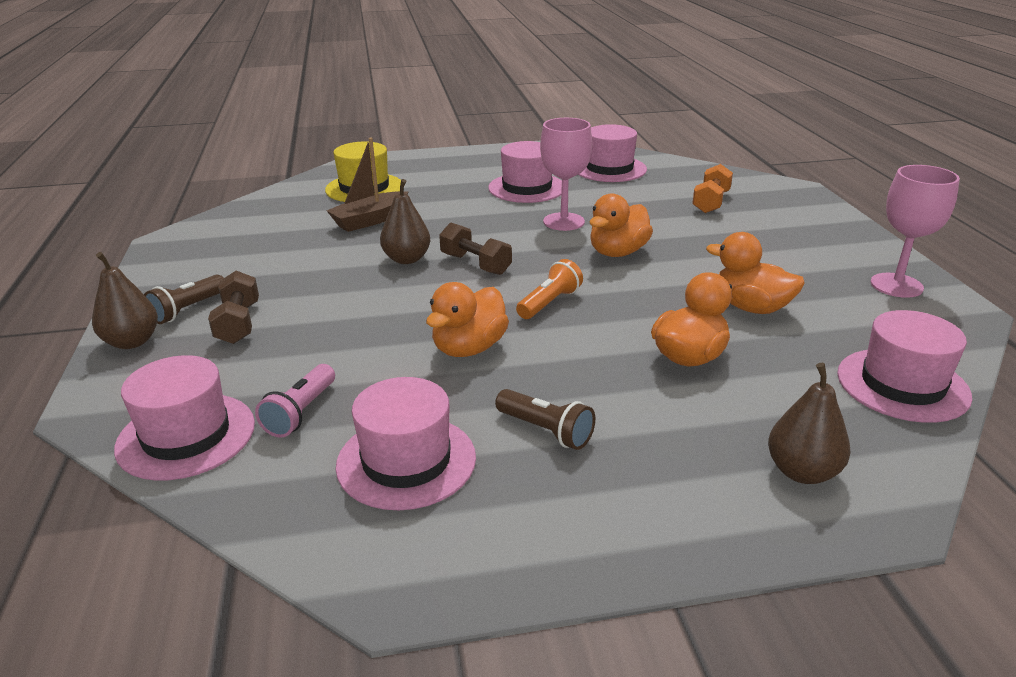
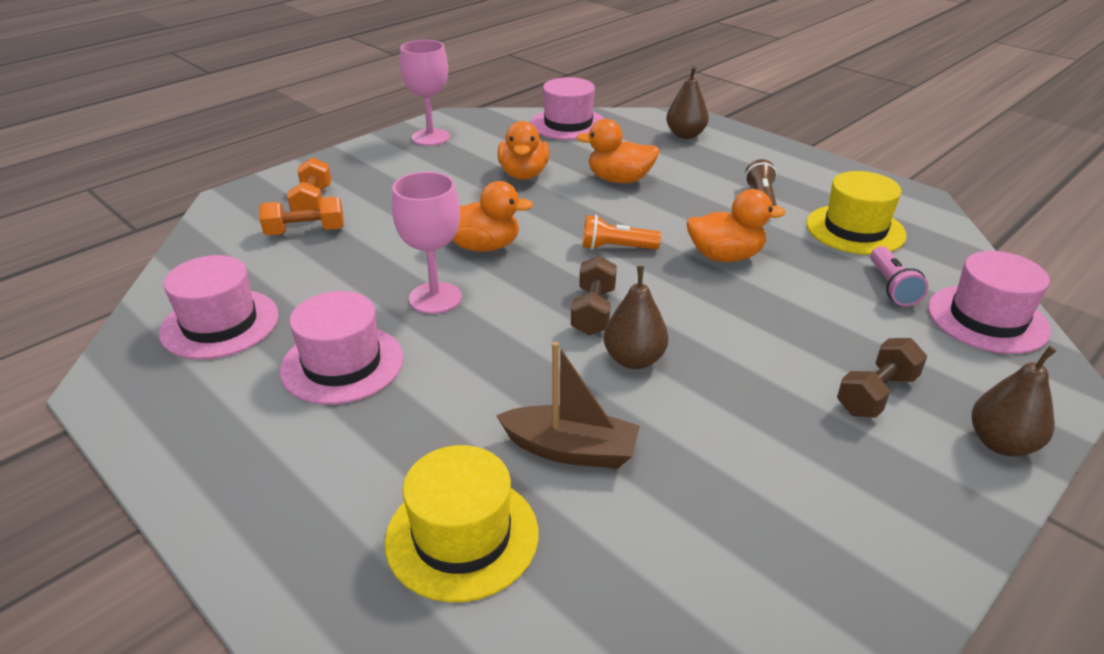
camera: 125 degrees left, 5 degrees up
brown flashlight [144,275,224,324] -> none
pink flashlight [255,364,335,438] -> pink flashlight turned 105 degrees clockwise [870,246,929,306]
pink hat [336,377,476,510] -> yellow hat [806,171,907,255]
none -> orange dumbbell [287,157,331,211]

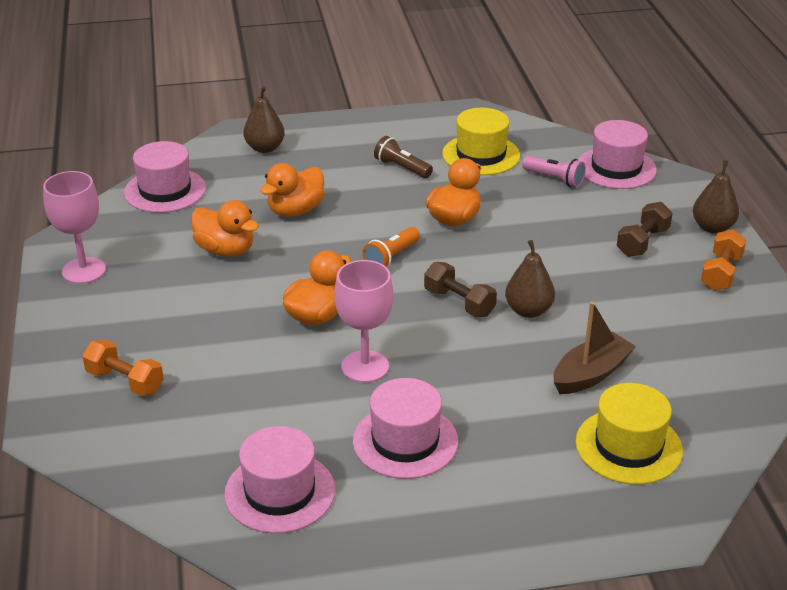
camera: 55 degrees left, 0 degrees up
orange dumbbell [259,197,344,235] -> orange dumbbell moved to [701,229,746,291]
brown dumbbell [837,338,927,418] -> brown dumbbell turned 45 degrees clockwise [617,202,673,257]

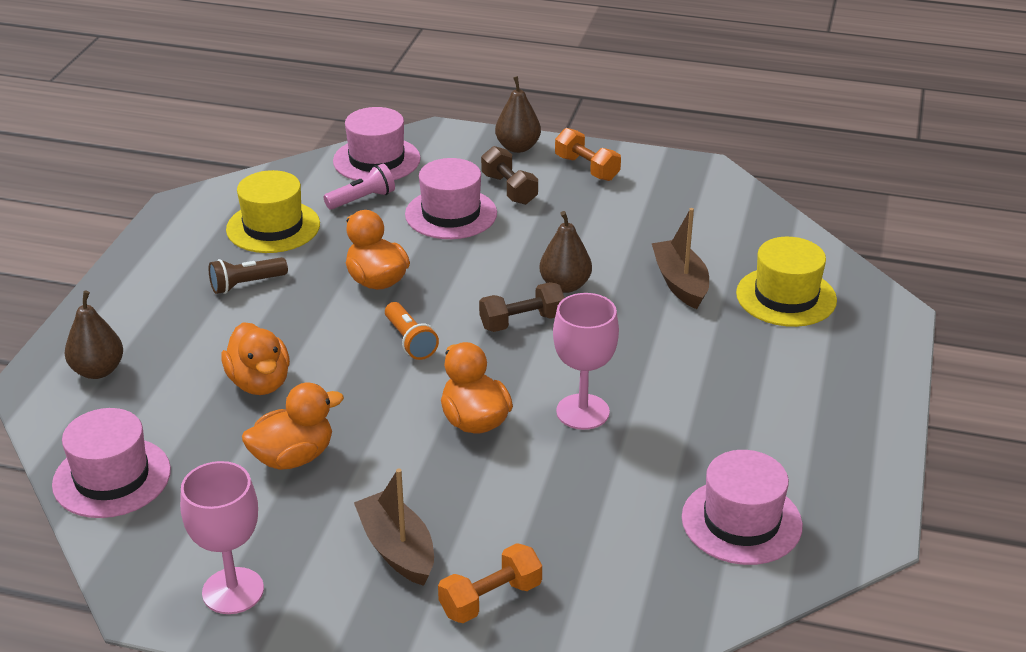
camera: 65 degrees left, 0 degrees up
pink hat [353,378,458,479] -> pink hat moved to [405,158,497,239]
none -> brown boat [354,468,434,586]

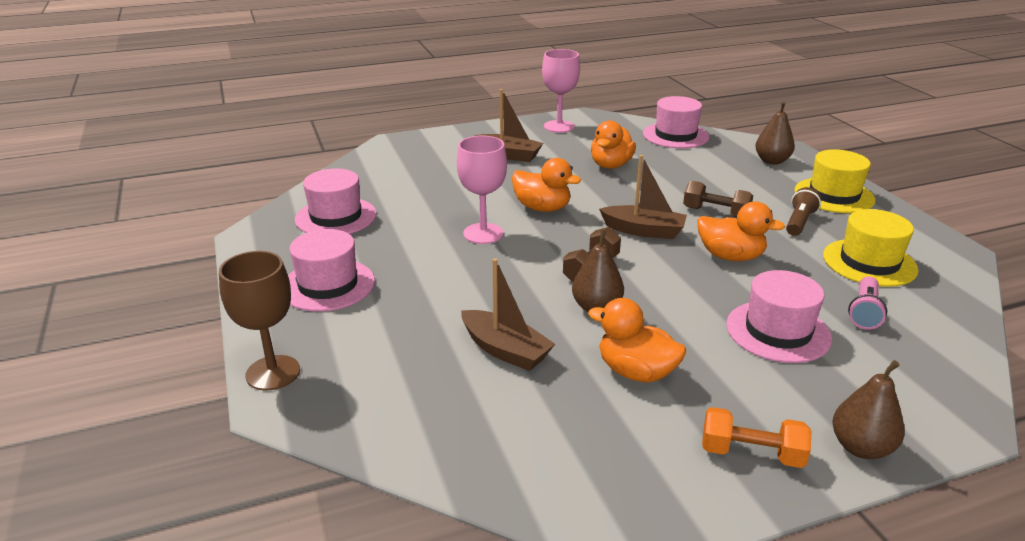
camera: 145 degrees right, 5 degrees down
orange duck [221,322,290,395] -> orange duck moved to [588,298,686,383]
pink hat [333,107,421,181] -> pink hat moved to [288,229,375,311]
orange flashlight [385,302,439,360] -> brown boat [599,155,687,239]
orange dumbbell [438,543,542,623] -> none
brown dumbbell [481,146,538,205] -> brown dumbbell moved to [683,181,753,217]
yellow hat [736,237,837,327] -> yellow hat moved to [794,149,875,213]
none -> brown goblet [219,251,300,390]

